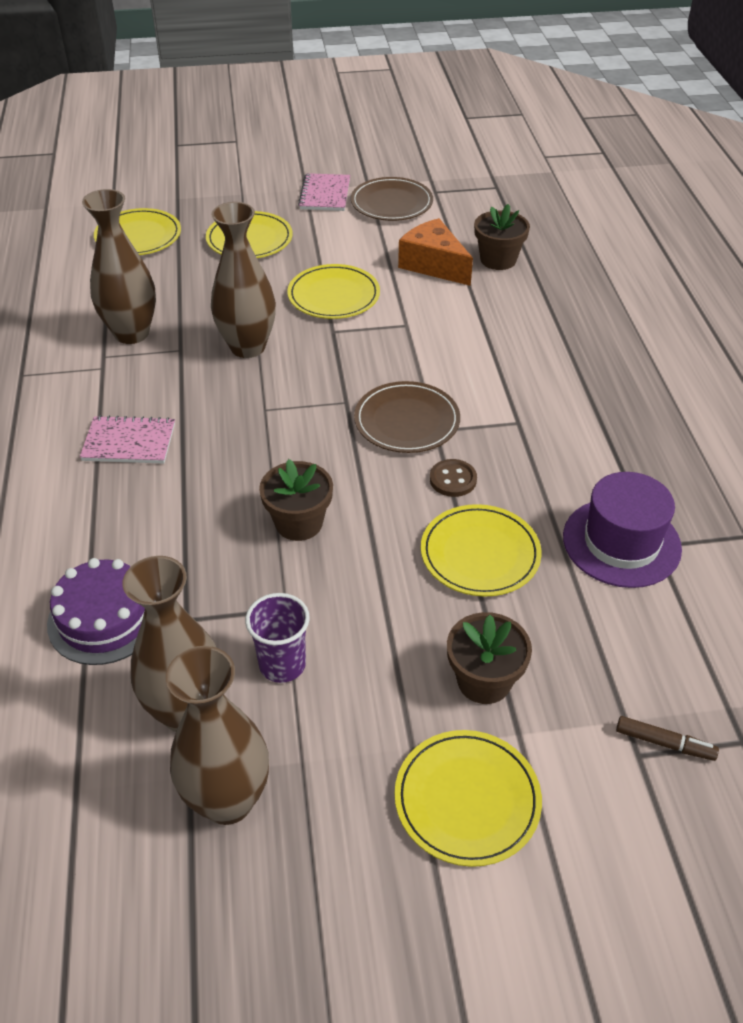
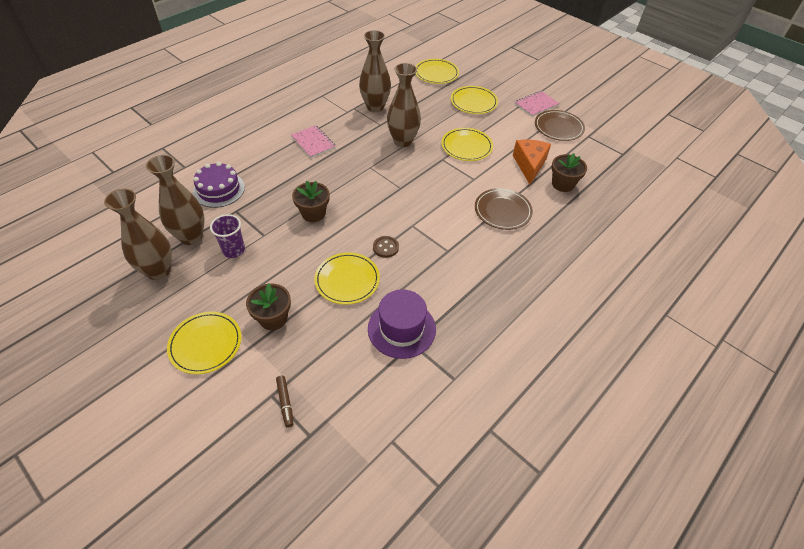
camera: 50 degrees right, 5 degrees up
brown plate [354,381,460,453] -> brown plate moved to [475,188,533,230]

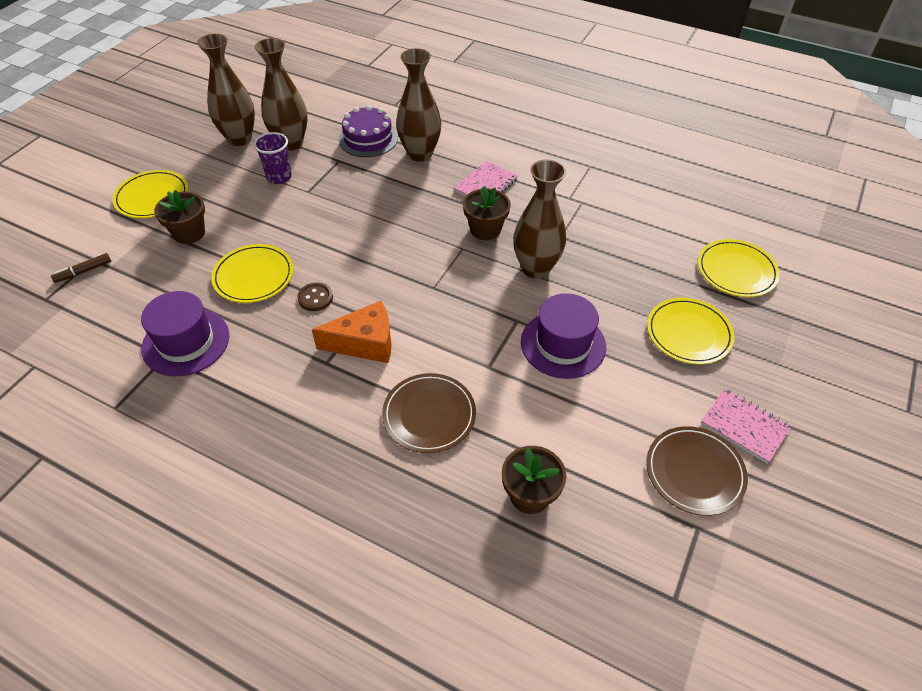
camera: 75 degrees right, 0 degrees up
brown flower pot [292,181,330,222] -> brown flower pot moved to [463,186,511,240]
brown vase [359,30,391,112] -> brown vase moved to [396,48,441,162]
yellow plate [441,128,493,161] -> purple hat [521,293,606,379]
orange cheese [513,140,551,184] -> orange cheese moved to [312,301,392,363]

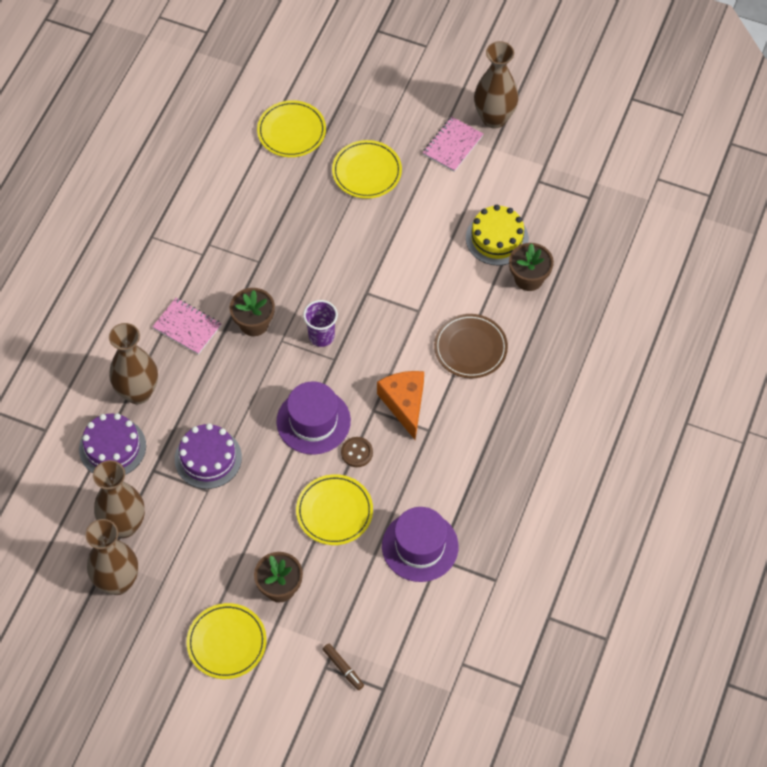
camera: 95 degrees left, 10 degrees up
purple cup [254,132,292,184] -> purple cup moved to [303,300,338,347]
brown vase [513,159,566,279] -> brown vase moved to [474,41,519,128]
purple hat [521,293,606,379] -> purple hat moved to [276,381,351,455]
brown plate [646,426,748,516] -> none
none -> purple cake [175,423,242,489]
none -> yellow cake [466,205,529,266]

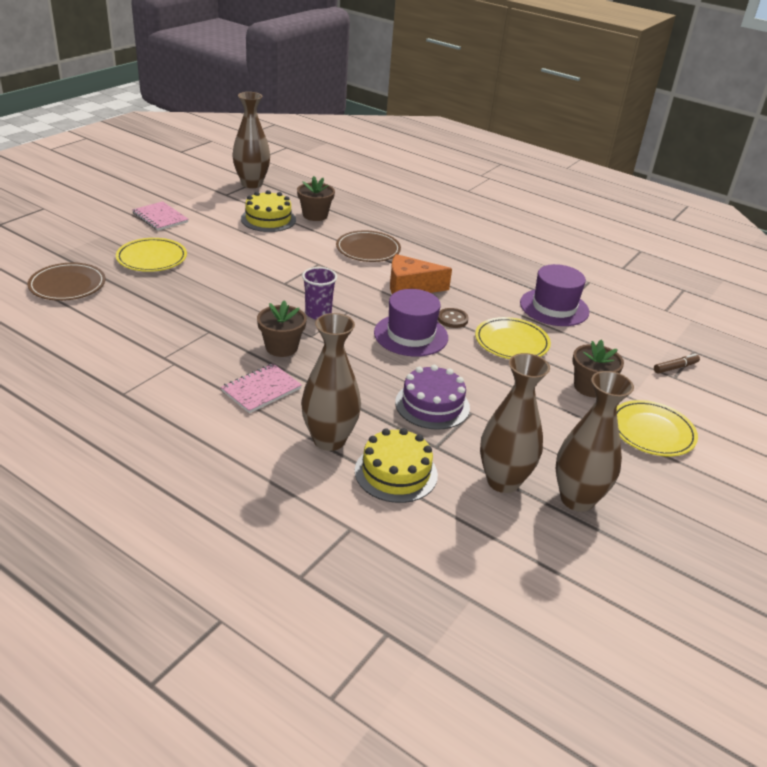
camera: 80 degrees left, 25 degrees down
purple cake [79,413,146,475] -> yellow cake [355,428,438,503]
yellow plate [257,100,326,157] -> brown plate [27,263,105,301]
brown vase [474,41,519,128] -> brown vase moved to [232,92,270,188]

